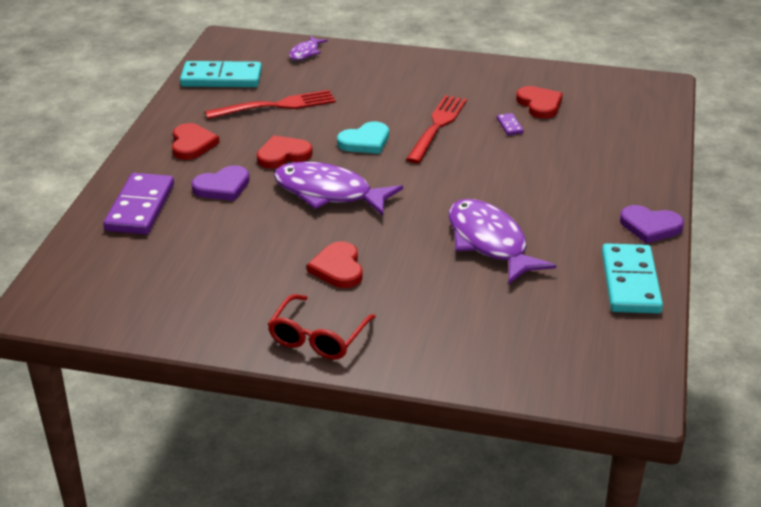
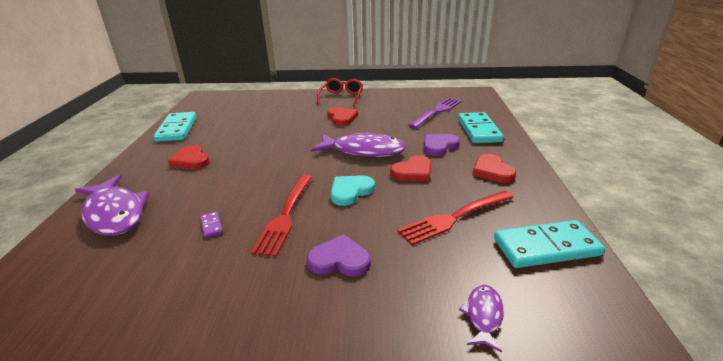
camera: 170 degrees right, 5 degrees down
purple domino [103,173,174,234] -> turquoise domino [458,112,504,143]
purple fish [449,199,556,284] -> purple fish moved to [75,175,150,236]
red heart [516,86,563,119] -> red heart moved to [168,145,209,169]
purple heart [620,205,684,244] -> purple heart moved to [307,234,371,277]
none -> purple fork [408,98,462,128]

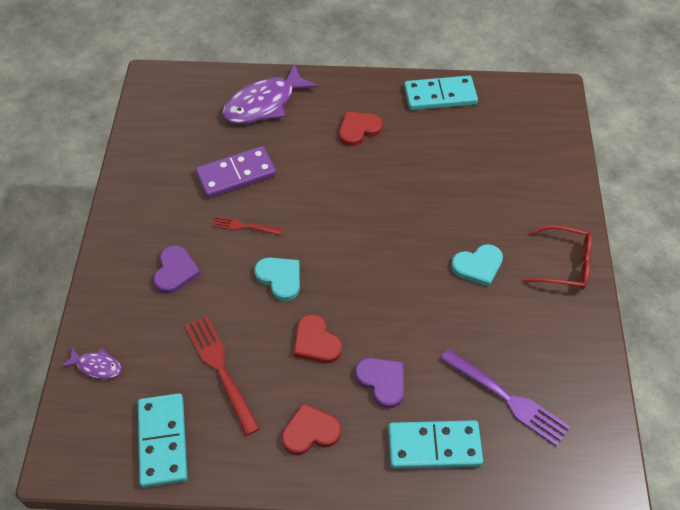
camera: 90 degrees right, 25 degrees up
purple domino [200,211,223,238] -> purple domino [195,146,276,198], size x2.37
red fork [251,175,312,257] -> red fork [213,216,282,235], size x0.56
purple fish [311,132,407,157] -> none
red heart [327,107,358,126] -> turquoise heart [451,244,503,287]

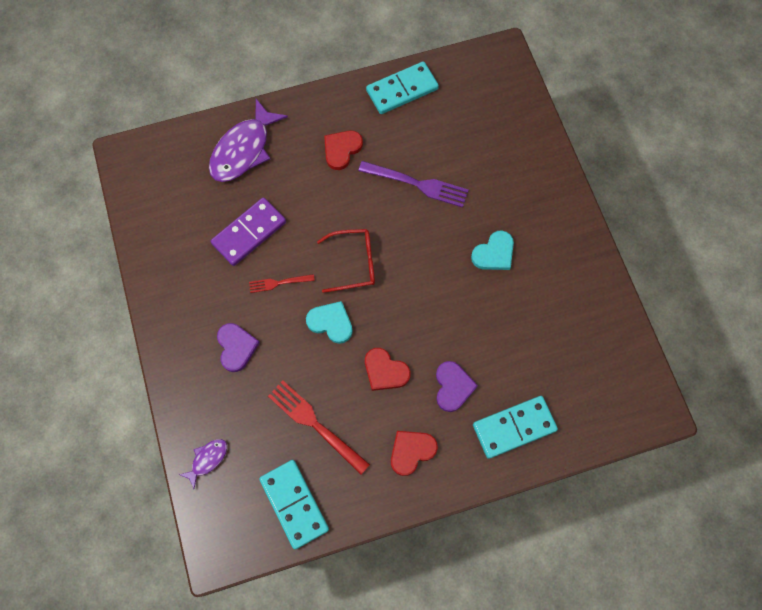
camera: 20 degrees left, 15 degrees up
purple fish [61,347,122,379] -> purple fish turned 45 degrees counterclockwise [179,439,227,489]
purple heart [355,358,404,409] -> purple heart turned 60 degrees clockwise [436,361,478,412]
purple fork [440,349,570,447] -> purple fork moved to [358,161,469,208]
red glasses [523,225,592,289] -> red glasses moved to [317,229,375,293]

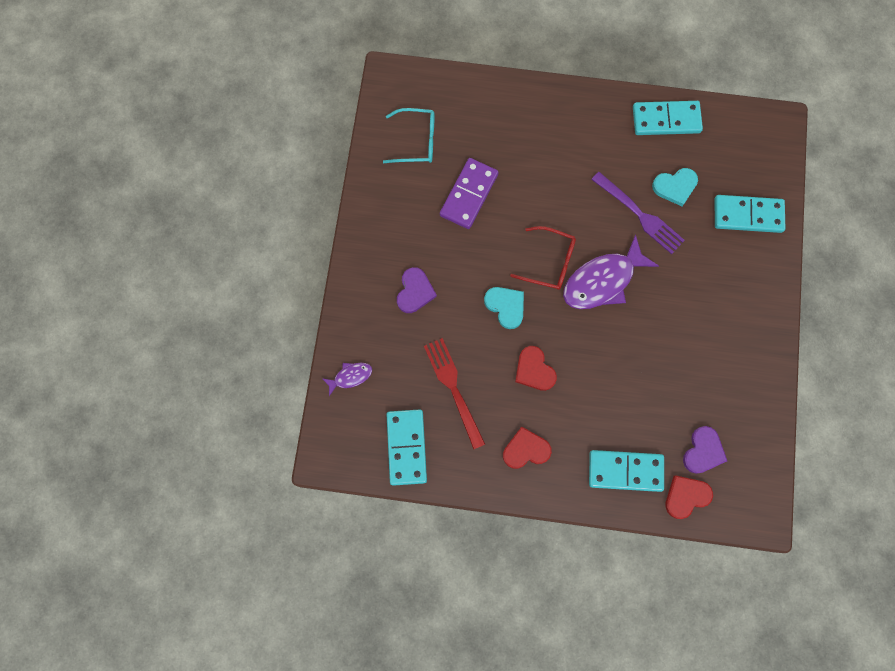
camera: 25 degrees right, 5 degrees up
purple fish [209,99,288,182] -> purple fish moved to [563,234,659,309]
purple domino [211,198,286,266] -> purple domino turned 45 degrees counterclockwise [440,158,499,229]
red fork [249,274,315,293] -> none
red heart [324,131,363,170] -> red heart moved to [666,475,713,519]
purple heart [436,361,478,412] -> purple heart moved to [683,426,727,474]
turquoise heart [471,230,514,270] -> turquoise heart moved to [652,168,698,206]
none -> turquoise glasses [383,108,435,163]
none -> turquoise domino [715,195,785,233]

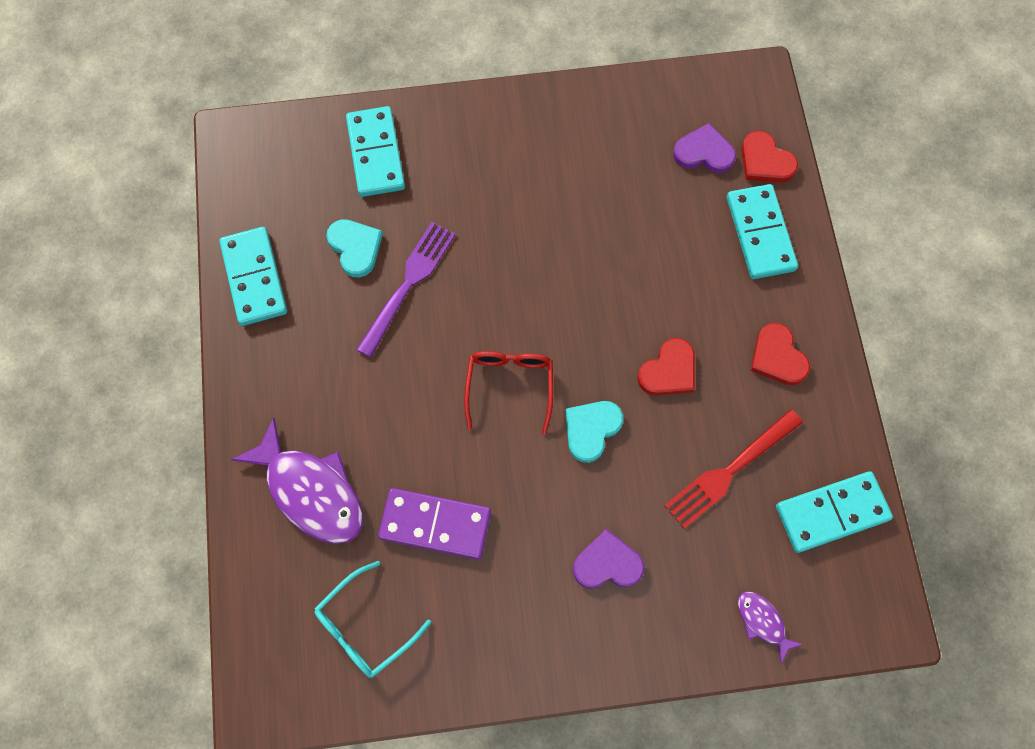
camera: 105 degrees left, 5 degrees down
turquoise glasses [383,108,435,163] -> turquoise glasses turned 120 degrees counterclockwise [314,561,431,678]
purple fish [563,234,659,309] -> purple fish moved to [231,418,363,544]

